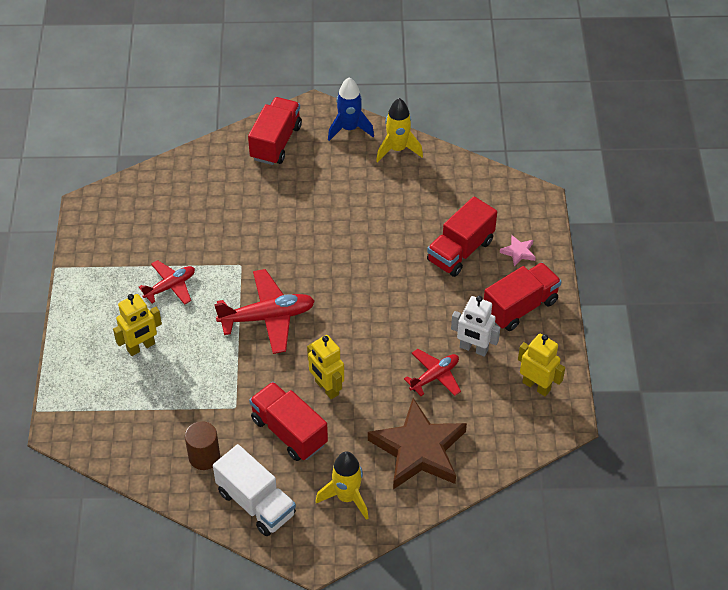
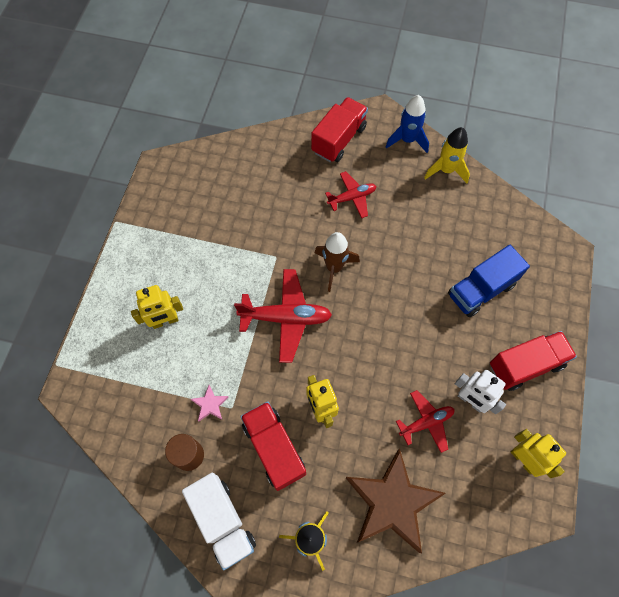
camera: 15 degrees right, 15 degrees up
red plane [139,260,195,305] -> red plane moved to [325,171,376,218]
red truck [427,196,497,277] -> blue truck [448,245,530,317]
pink star [500,235,536,267] -> pink star moved to [191,385,229,421]
none -> brown rocket [314,232,360,292]

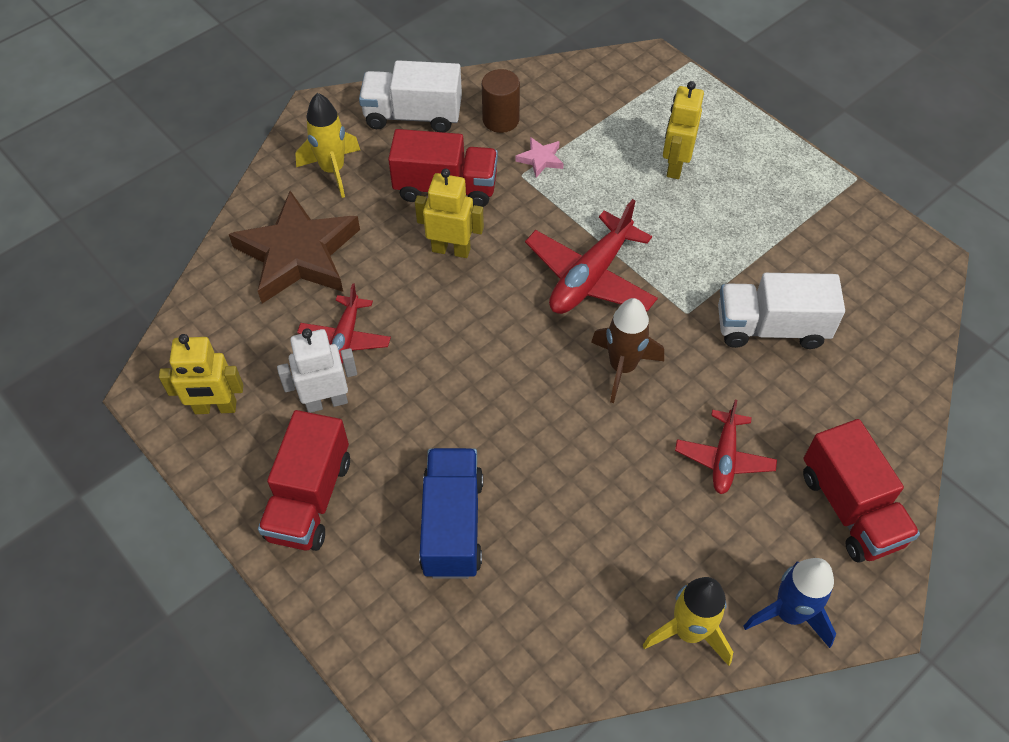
camera: 125 degrees right, 10 degrees down
none -> white truck [718,273,845,349]

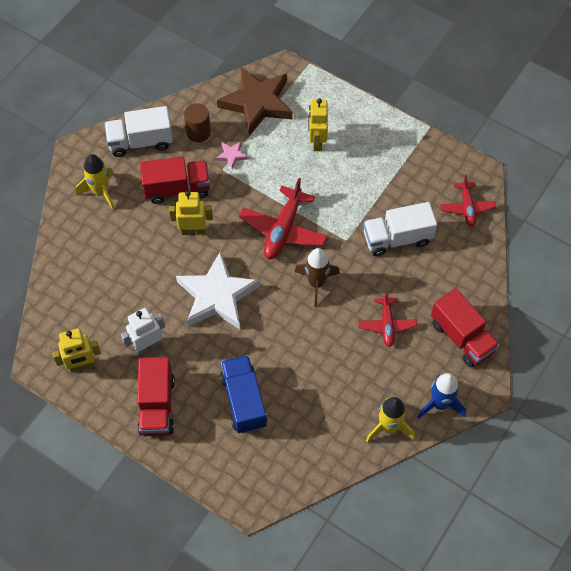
camera: 15 degrees left, 5 degrees up
brown star [229,191,360,304] -> brown star moved to [217,67,293,136]
red plane [297,283,391,364] -> red plane moved to [440,175,496,227]
none -> white star [176,252,260,329]

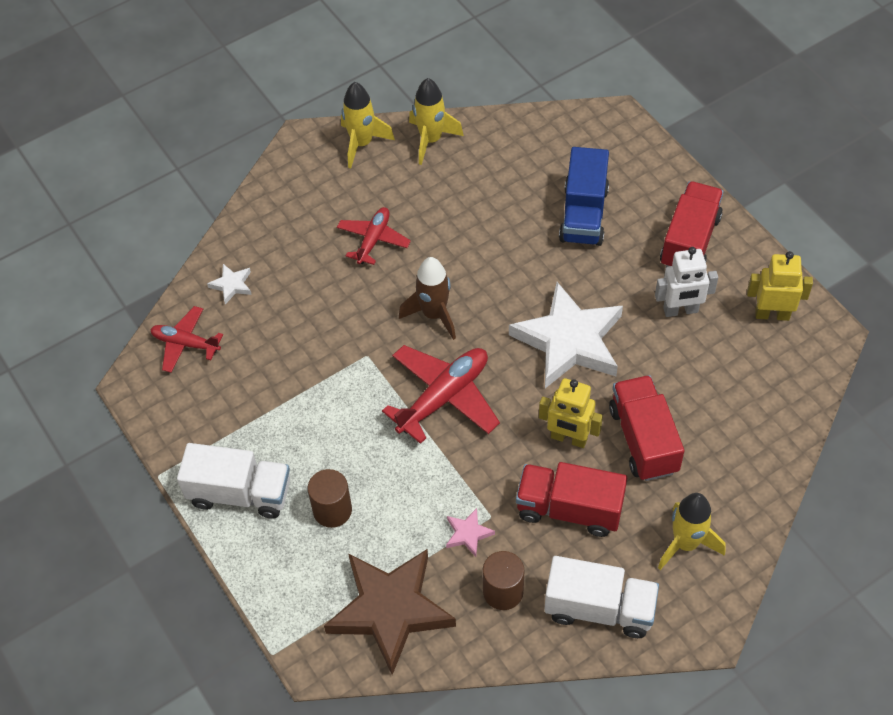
camera: 155 degrees left, 5 degrees down
yellow robot [308,98,328,151] -> brown cylinder [308,469,352,528]
white truck [363,202,437,256] -> white truck moved to [177,443,290,519]
blue rocket [417,373,466,419] -> yellow rocket [341,82,395,168]
red truck [431,288,500,367] -> red truck moved to [609,375,684,481]
red plane [440,175,496,227] -> red plane turned 90 degrees counterclockwise [150,306,223,373]
none -> white star [207,264,252,304]

